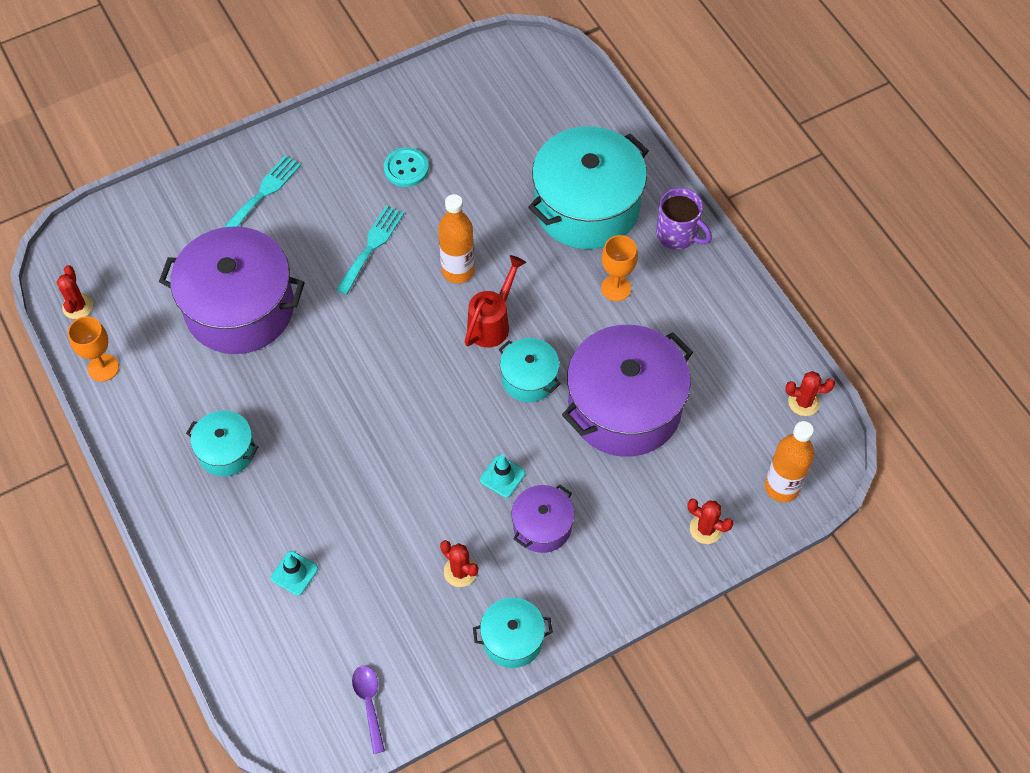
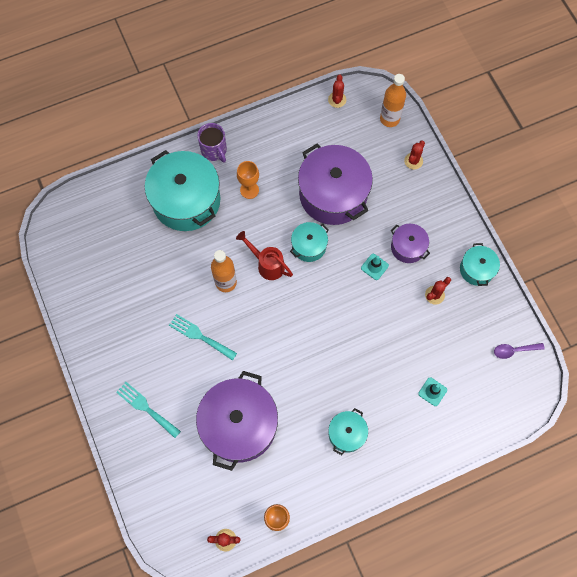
camera: 85 degrees left, 10 degrees up
turquoise button [384,147,429,187] -> none
purple mug [656,188,712,250] -> purple mug turned 105 degrees clockwise [197,123,227,163]

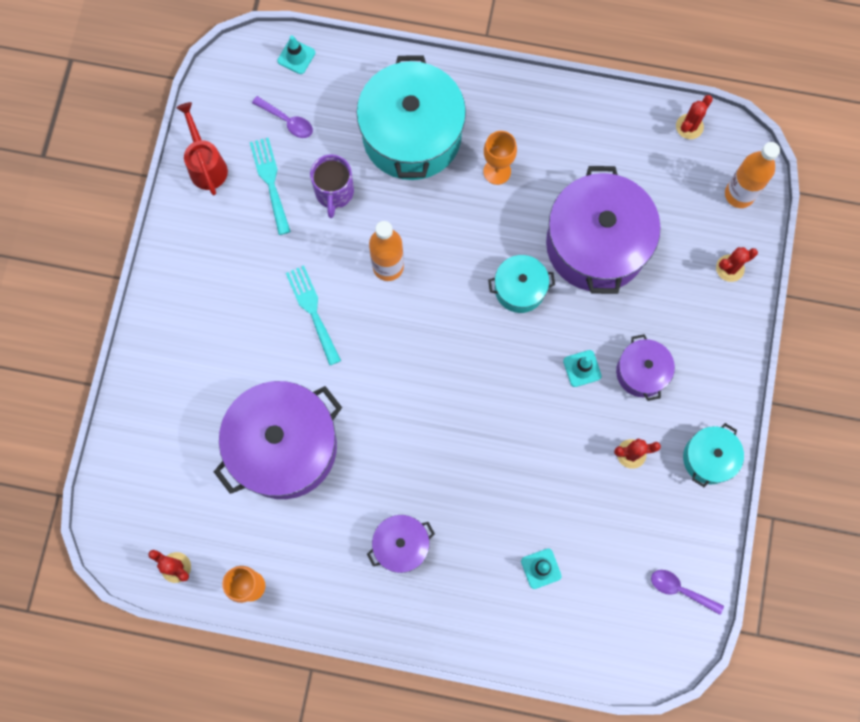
camera: 35 degrees right, 5 degrees up
turquoise fork [116,382,181,438] -> turquoise fork moved to [250,138,291,235]
purple mug [197,123,227,163] -> purple mug moved to [310,154,354,218]
red watering can [236,231,293,280] -> red watering can moved to [176,102,228,195]
turquoise pot [328,408,368,455] -> purple pot [367,515,435,573]
none -> purple spoon [252,96,313,138]
none -> turquoise traffic cone [277,35,315,74]

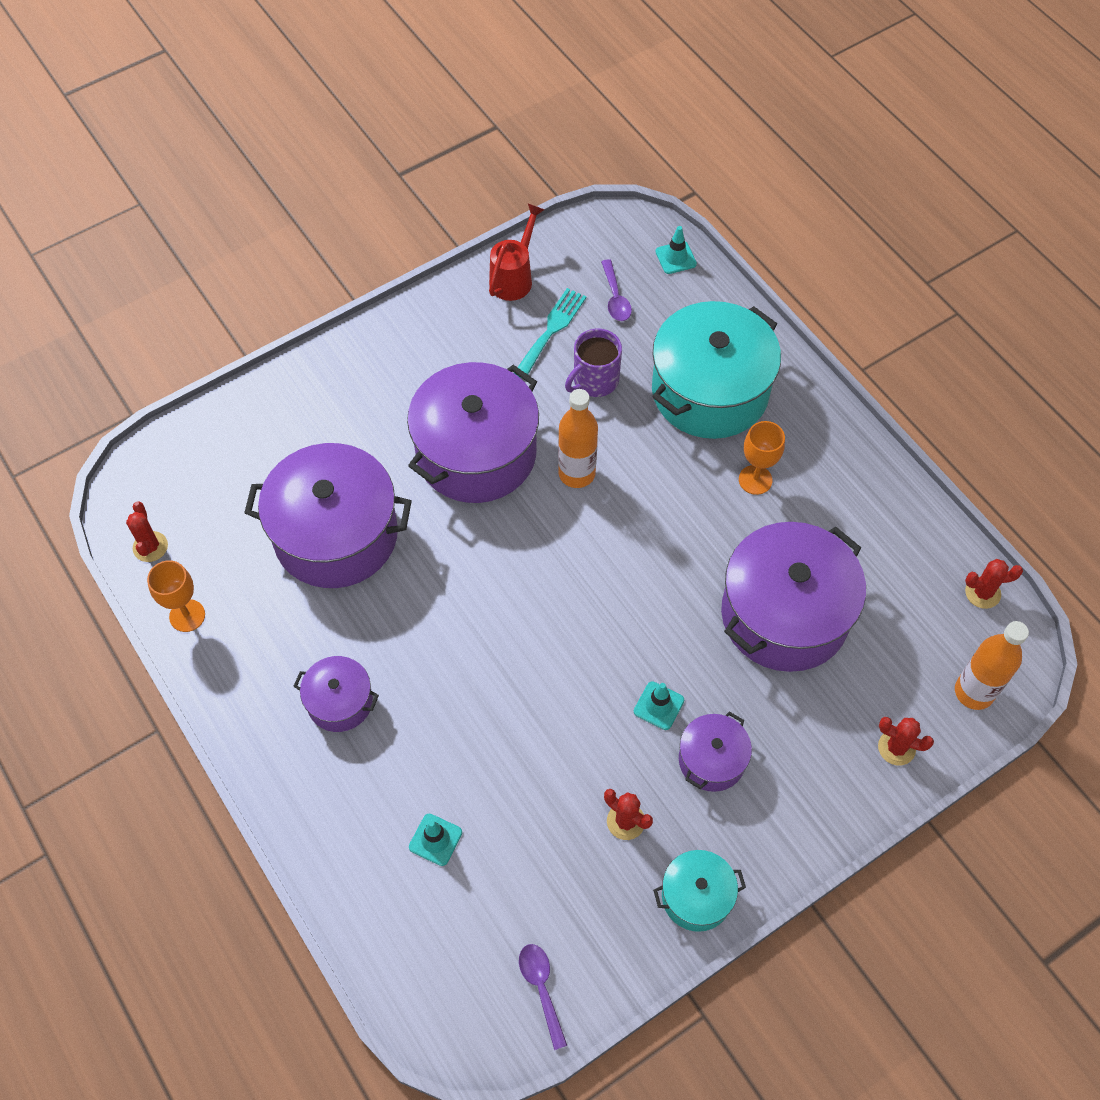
camera: 45 degrees right, 15 degrees down
turquoise fork [286,266,341,365] -> purple pot [407,362,539,503]
turquoise pot [488,255,555,313] -> none

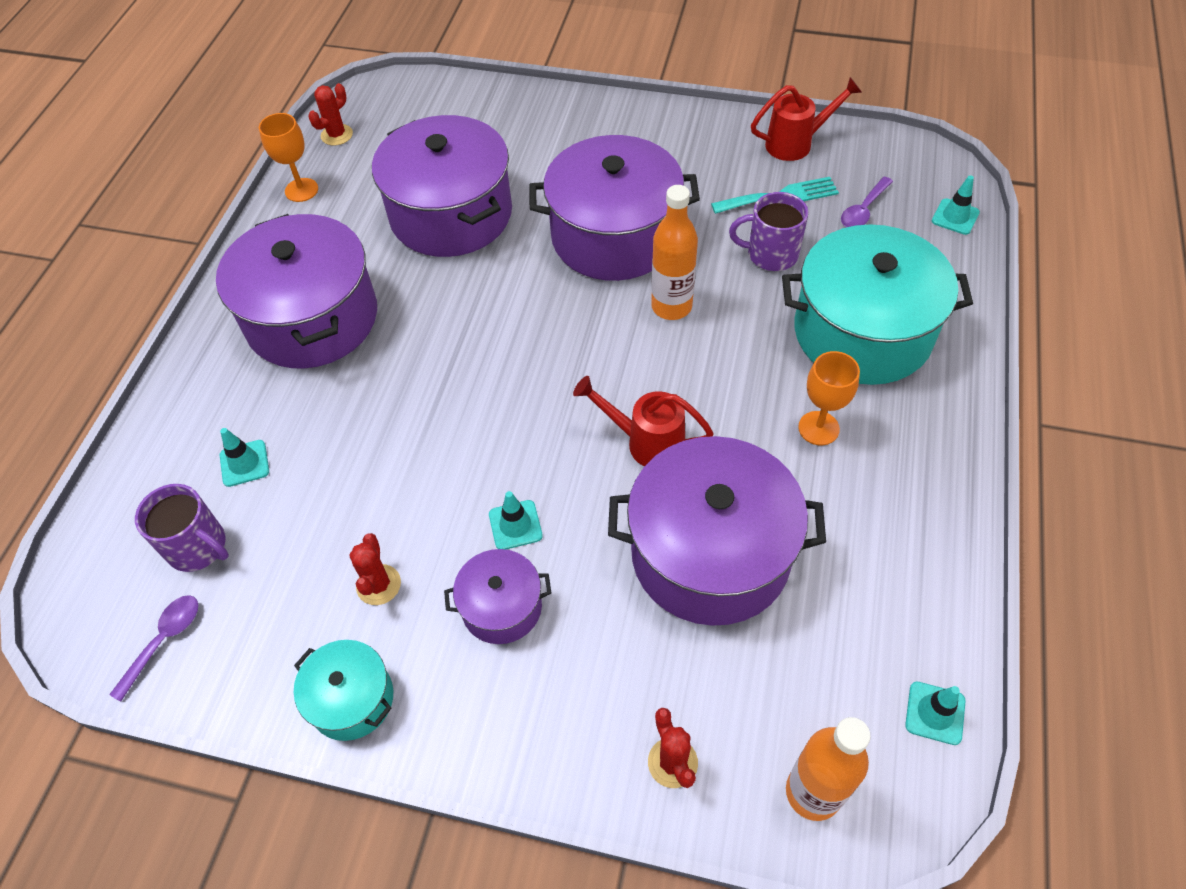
camera: 50 degrees right, 5 degrees down
purple pot [293,656,379,732] -> purple pot [216,214,377,369], size x2.01
red cactus [965,559,1023,609] -> turquoise traffic cone [905,682,966,745]
none -> purple mug [135,484,229,572]
none -> red watering can [573,376,714,466]

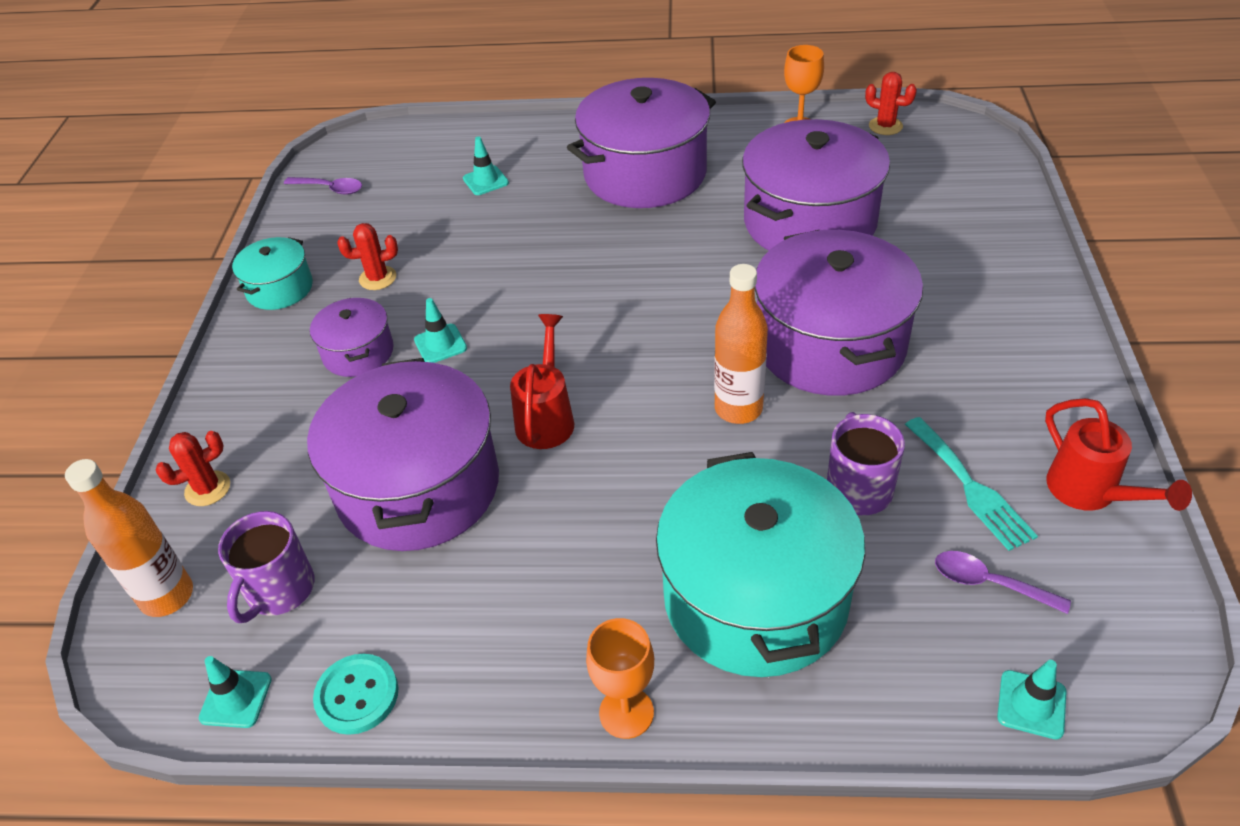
camera: 80 degrees right, 10 degrees down
purple mug [135,484,229,572] -> purple mug moved to [218,511,315,623]
orange goblet [798,351,860,445] -> orange goblet moved to [586,618,654,739]
none -> turquoise button [313,654,399,735]

